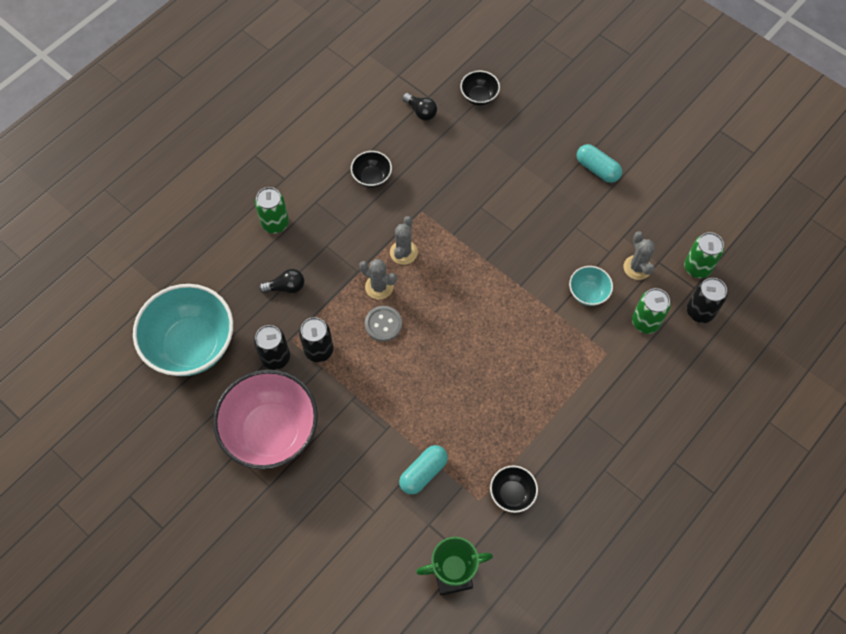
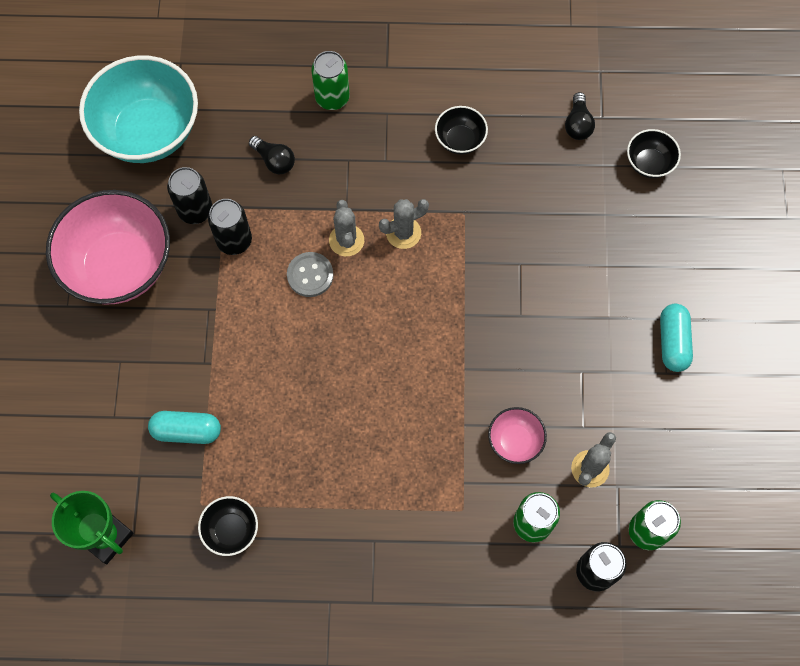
camera: 50 degrees right, 5 degrees up
turquoise bowl [569,266,613,306] -> pink bowl [488,407,547,464]

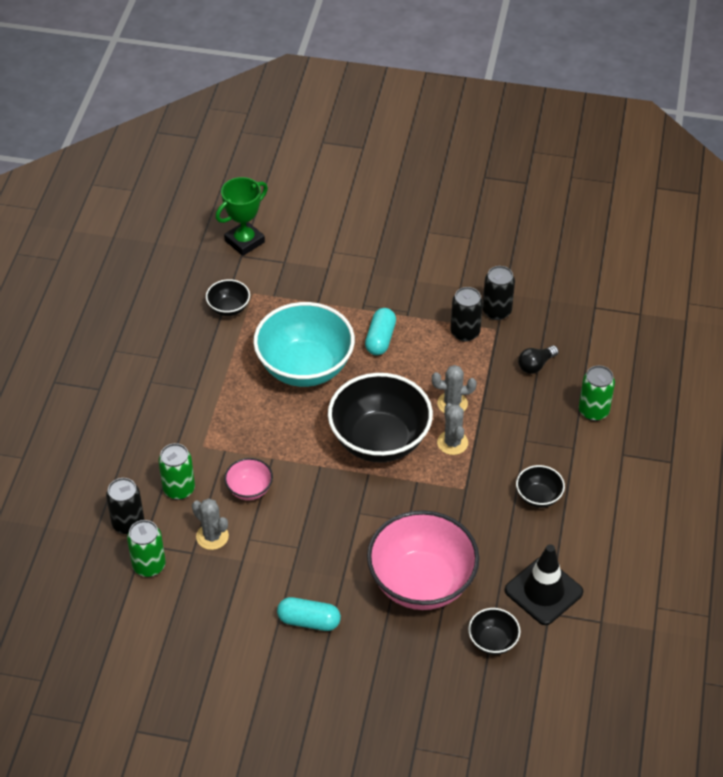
camera: 100 degrees right, 20 degrees down
pink bowl [46,190,170,305] -> pink bowl moved to [367,510,479,610]
turquoise bowl [79,55,198,163] -> turquoise bowl moved to [253,302,355,387]
turquoise capsule [148,411,221,444] -> turquoise capsule moved to [365,308,396,355]
grey button [287,252,334,297] -> none
black light bulb [565,92,595,140] -> black traffic cone [505,544,583,625]
none -> black bowl [328,373,433,462]

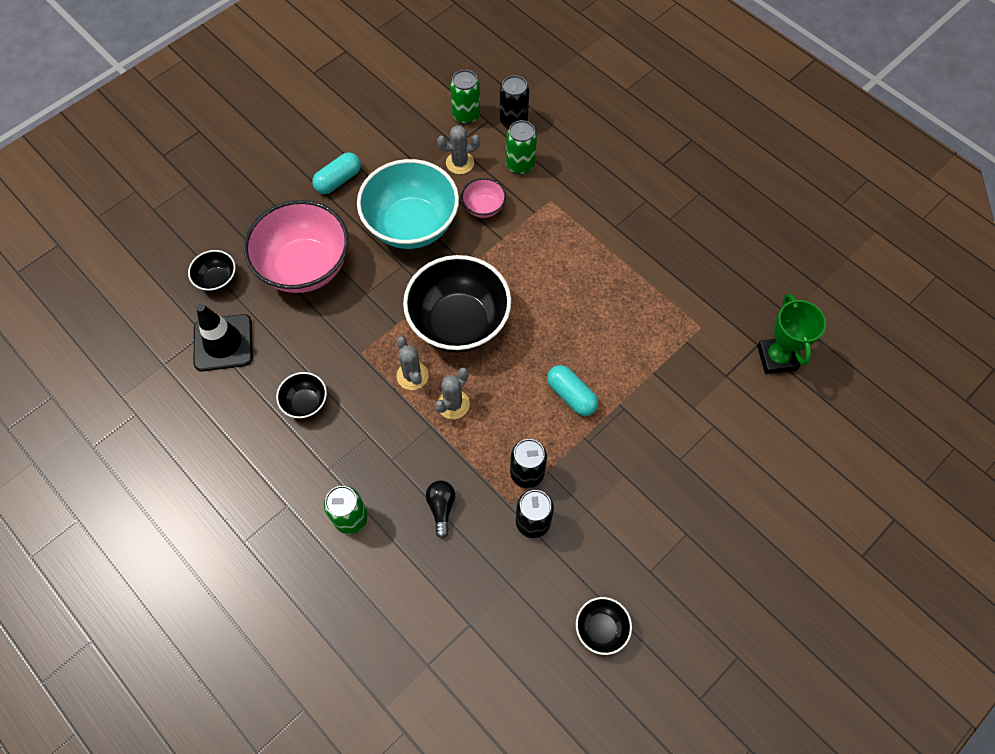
camera: 125 degrees right, 15 degrees up
black bowl [206,279,250,316] -> black bowl moved to [576,597,632,655]
turquoise bowl [253,302,355,387] -> turquoise bowl moved to [357,159,459,249]
grey cactus [437,403,468,455] -> grey cactus turned 45 degrees clockwise [397,336,429,390]

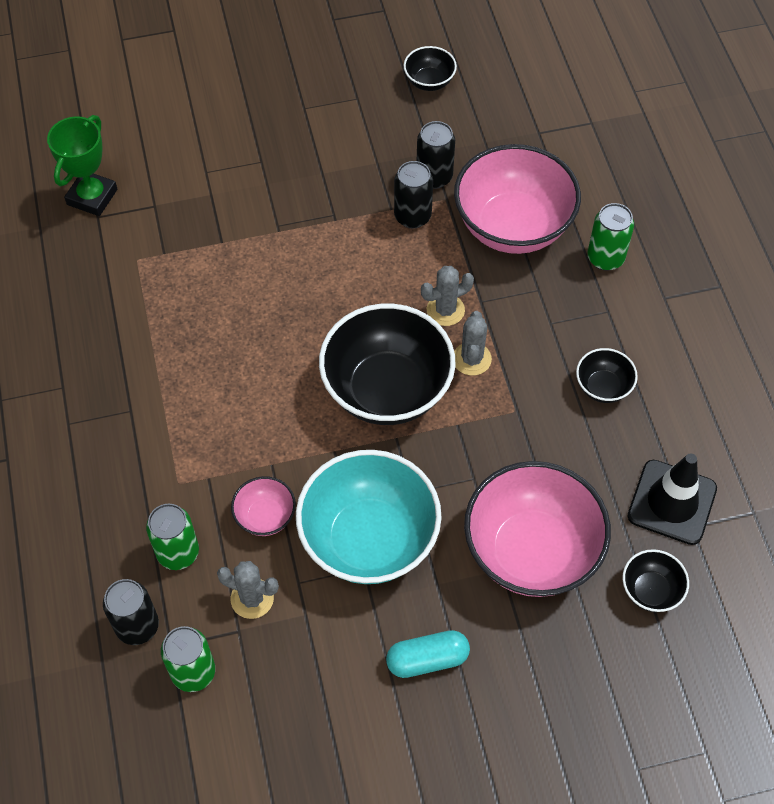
camera: 150 degrees left, 5 degrees down
black light bulb [426,481,455,539] -> pink bowl [454,144,581,254]
turquoise capsule [547,365,598,416] -> none

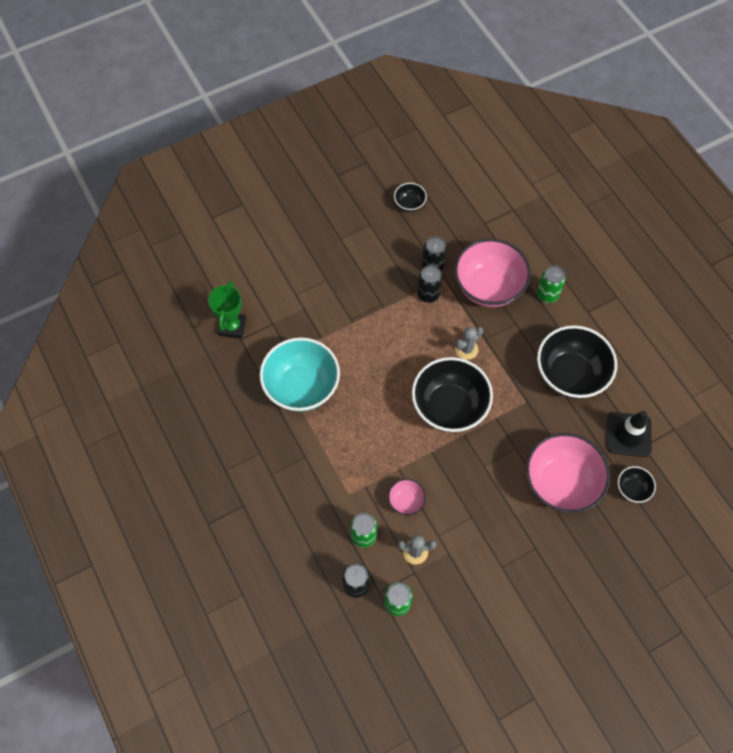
camera: 15 degrees left, 5 degrees up
turquoise bowl [296,450,442,584] -> turquoise bowl moved to [260,337,340,412]
turquoise capsule [386,630,470,678] -> none
grey cactus [454,311,492,376] -> none
black bowl [576,348,638,403] -> black bowl [537,325,617,399], size x2.19

